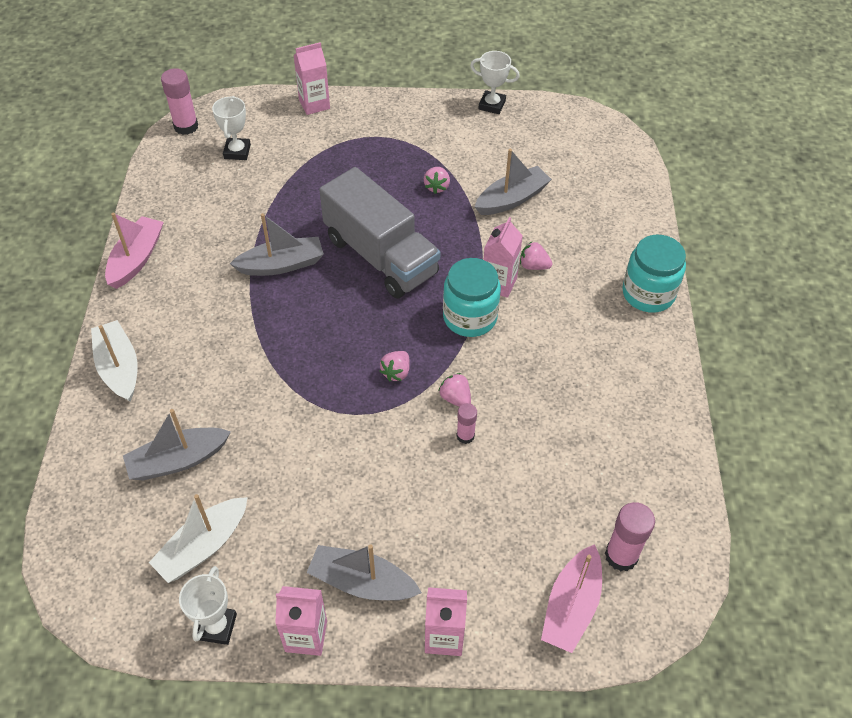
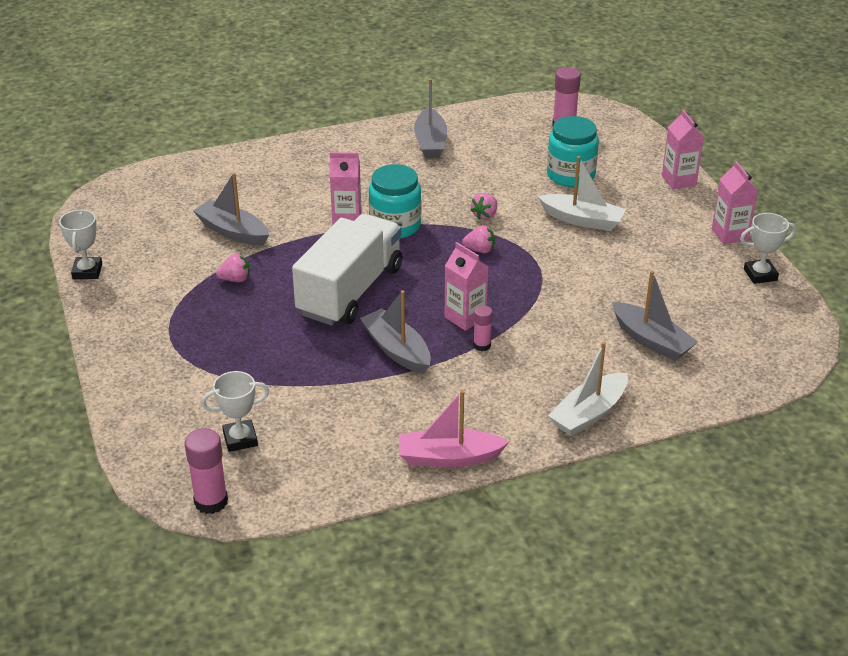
camera: 110 degrees left, 15 degrees down
white boat [149,494,248,583] -> white boat moved to [538,156,626,231]
pink carton [294,42,330,115] -> pink carton moved to [445,242,489,331]
grey boat [307,544,422,601] -> grey boat moved to [414,79,447,158]
grey truck [319,167,441,299] -> white truck [292,214,403,325]
pink glue stick [456,403,477,444] -> pink glue stick moved to [473,305,493,351]
pink strawberry [520,242,553,270] -> none
pink boat [541,544,602,653] -> none
turquoise jar [622,235,686,313] -> turquoise jar moved to [547,116,599,187]

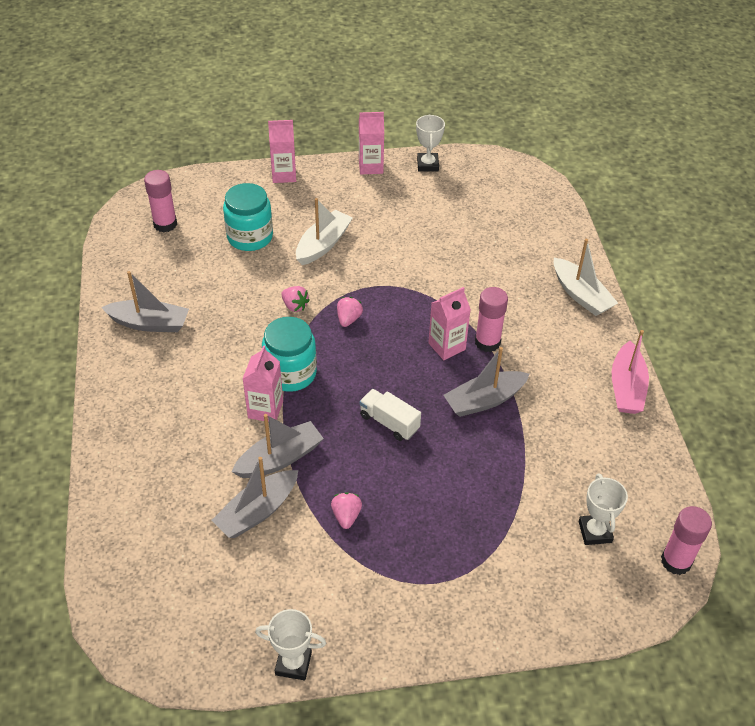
camera: 80 degrees left, 10 degrees up
white truck [292,214,403,325] -> white truck [359,389,421,441], size x0.46
pink glue stick [473,305,493,351] -> pink glue stick [475,287,508,352], size x1.68
grey boat [612,271,698,361] -> grey boat moved to [232,414,324,478]

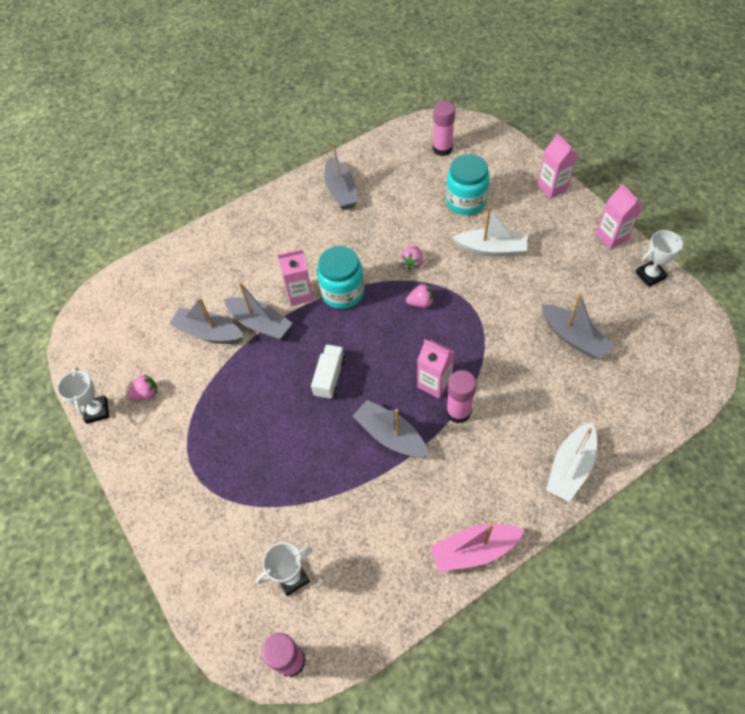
camera: 70 degrees right, 10 degrees up
pink strawberry [331,492,362,529] -> pink strawberry moved to [128,374,157,400]
none -> grey boat [542,294,614,359]

